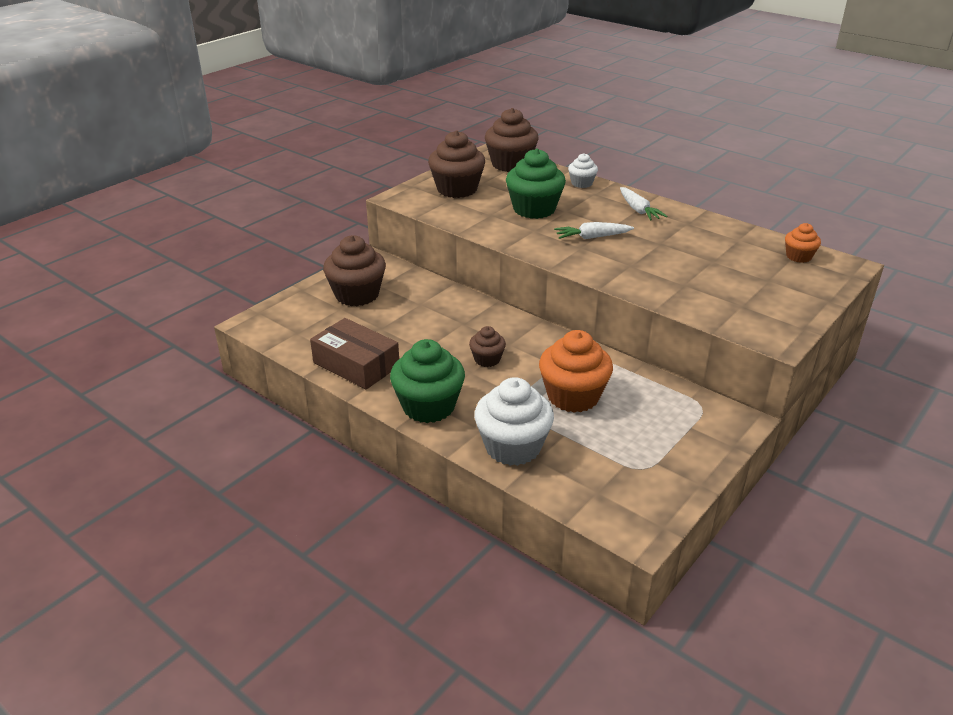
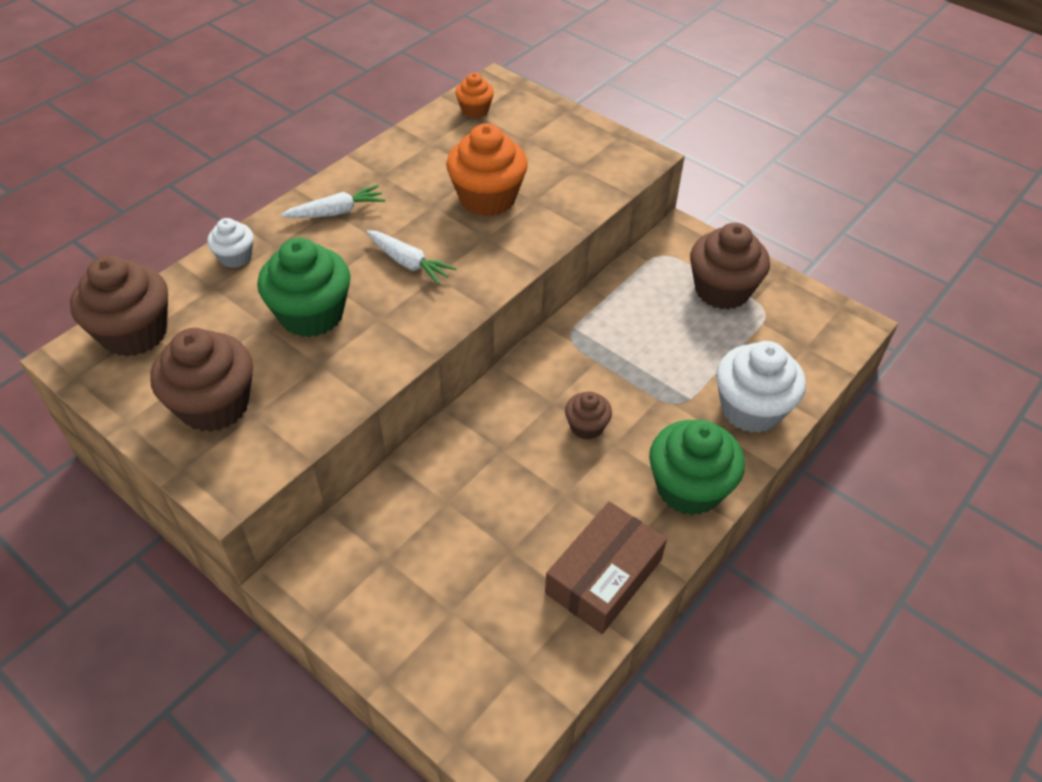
camera: 90 degrees left, 15 degrees up
brown cupcake [323,235,386,306] -> brown cupcake moved to [690,223,770,310]
orange cupcake [539,330,613,413] -> orange cupcake moved to [446,123,528,216]
white carrot [554,222,634,239] -> white carrot turned 45 degrees counterclockwise [366,230,456,285]

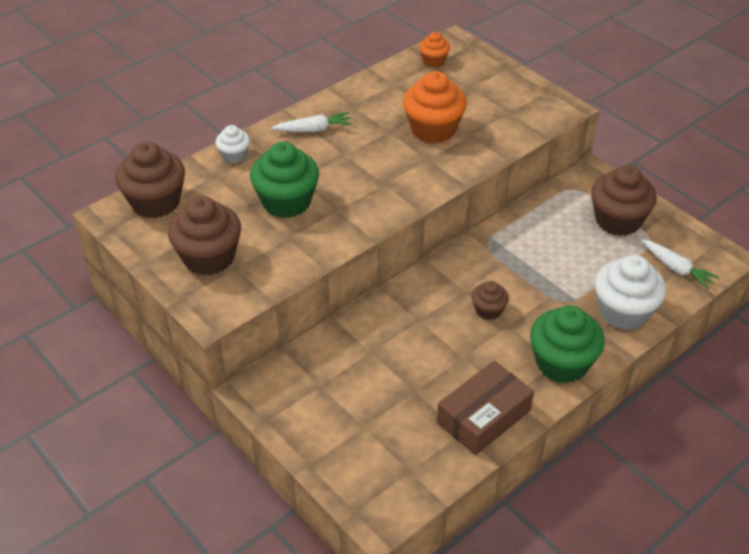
camera: 10 degrees right, 5 degrees down
white carrot [366,230,456,285] -> white carrot moved to [642,240,719,289]

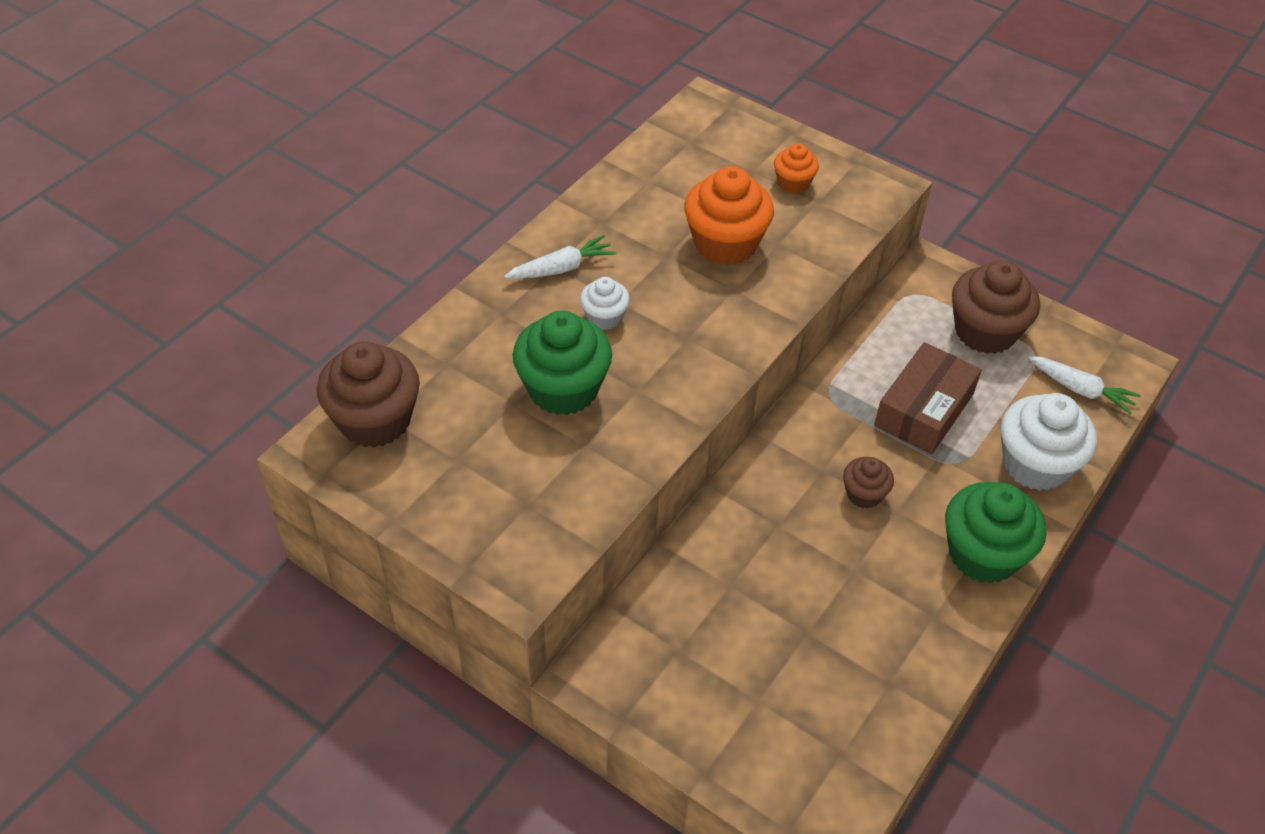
camera: 15 degrees left, 5 degrees up
brown cupcake [168,196,241,275] -> none
white cupcake [216,125,250,164] -> white cupcake moved to [580,277,630,330]
orange cupcake [419,32,450,67] -> orange cupcake moved to [774,143,819,194]
brown box [437,360,534,455] -> brown box moved to [874,342,982,454]

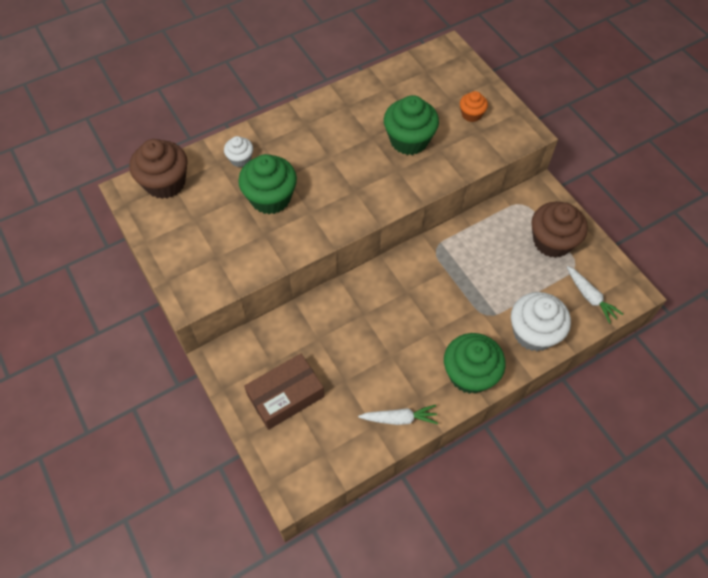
camera: 25 degrees right, 10 degrees up
white carrot [504,235,616,279] -> white carrot moved to [358,405,438,425]
white cupcake [580,277,630,330] -> white cupcake moved to [224,136,253,167]
orange cupcake [684,166,774,265] -> green cupcake [384,95,439,155]
brown cupcake [843,457,894,509] -> none
brown box [874,342,982,454] -> brown box moved to [244,354,324,430]

